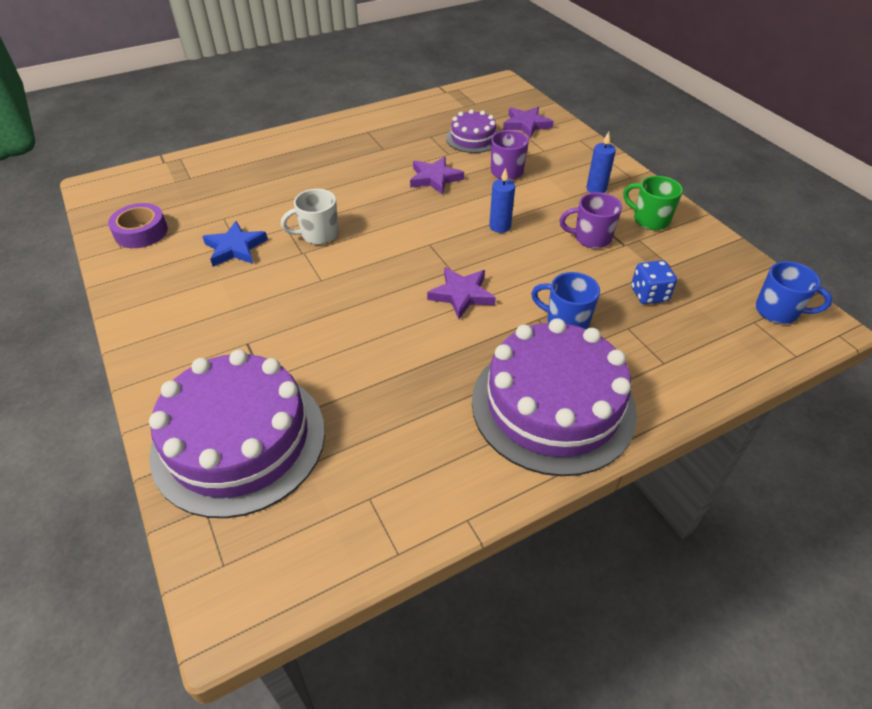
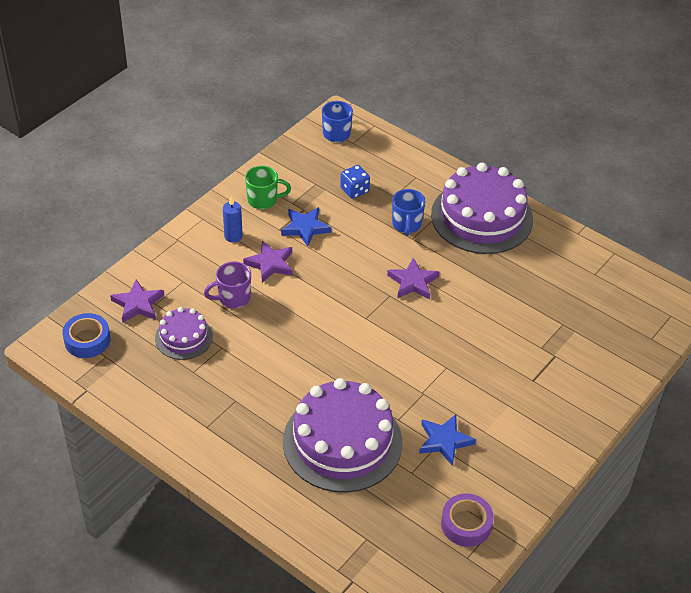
camera: 115 degrees left, 0 degrees up
purple cake [149,350,325,518] -> purple cake moved to [283,378,402,492]
white mug [281,189,338,244] -> none
purple star [410,156,464,195] -> purple star moved to [243,241,293,283]
blue candle [489,167,515,233] -> none
purple mug [559,192,622,248] -> blue star [281,207,331,247]
green mug [623,176,683,230] -> green mug turned 105 degrees counterclockwise [245,166,291,209]
none -> blue tape [62,313,111,358]

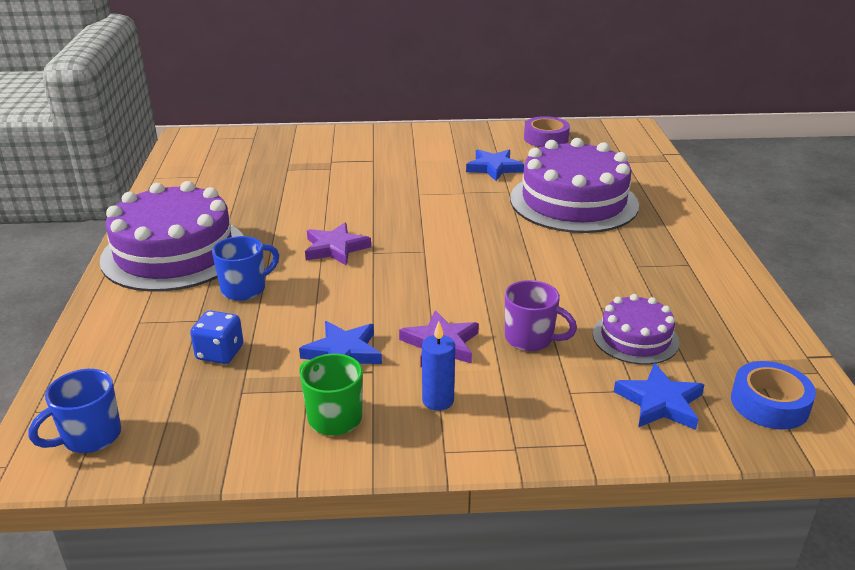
camera: 130 degrees left, 15 degrees down
purple star [110,279,164,323] -> blue star [614,363,704,430]

